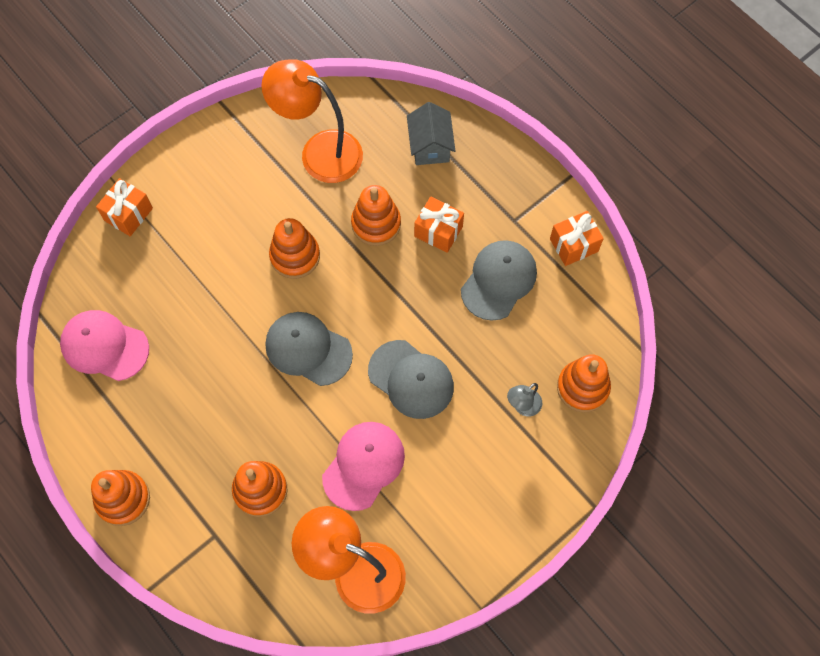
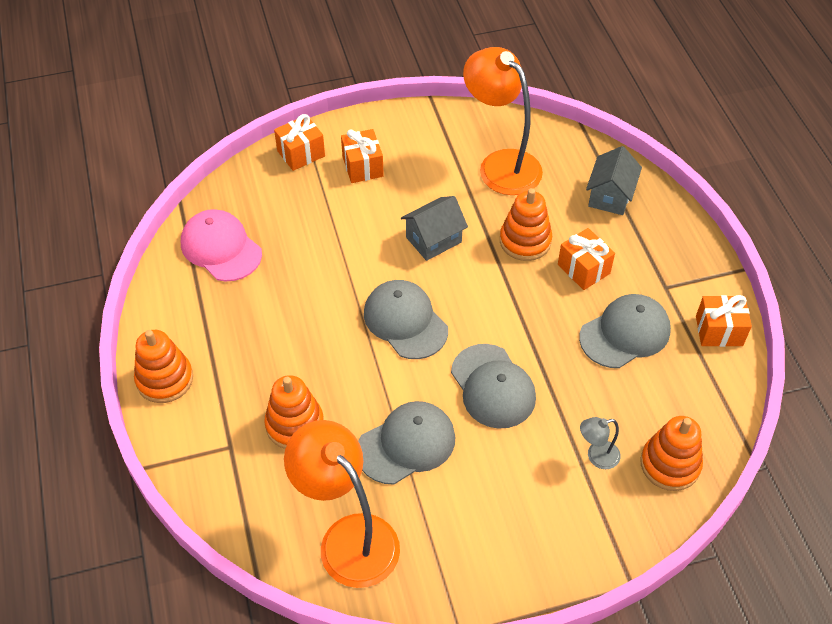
camera: 25 degrees right, 15 degrees down
orange stacking toy [269,218,320,279] -> grey house [401,196,468,261]
pink cap [322,422,405,511] -> grey cap [358,401,455,484]
none -> orange gift [341,129,384,183]

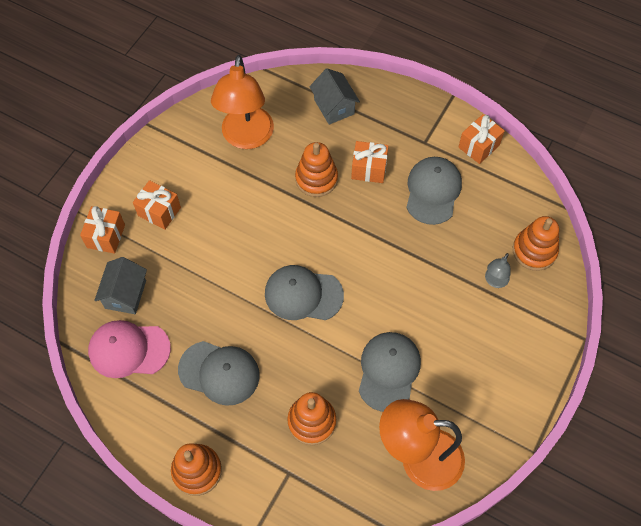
camera: 45 degrees left, 10 degrees up
grey house [401,196,468,261] -> grey house moved to [94,257,147,314]
grey cap [451,344,536,429] -> grey cap moved to [178,341,260,406]
orange lamp [463,47,543,195] -> orange lamp turned 90 degrees counterclockwise [211,55,274,149]

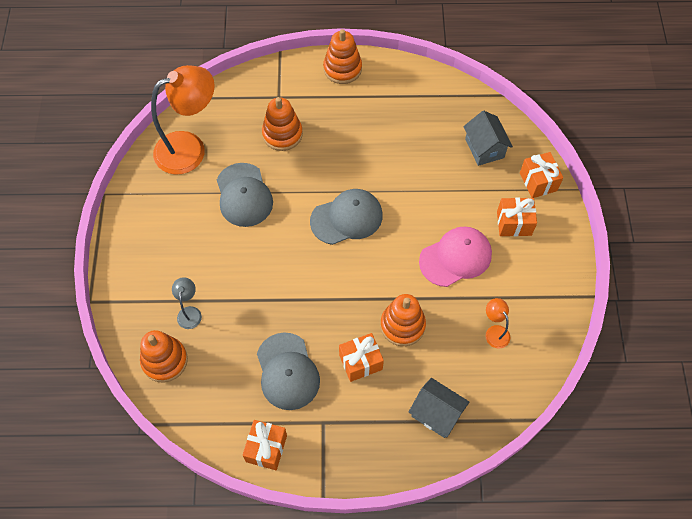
camera: 150 degrees right, 0 degrees up
pink cap [88,320,171,378] -> pink cap moved to [419,227,492,287]
grey cap [178,341,260,406] -> none
orange lamp [211,55,274,149] -> orange lamp [486,298,510,349], size x0.43

